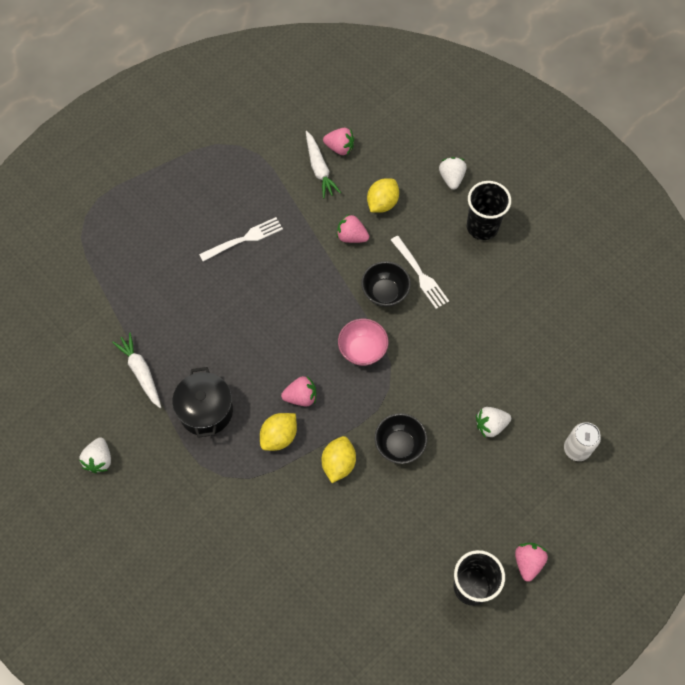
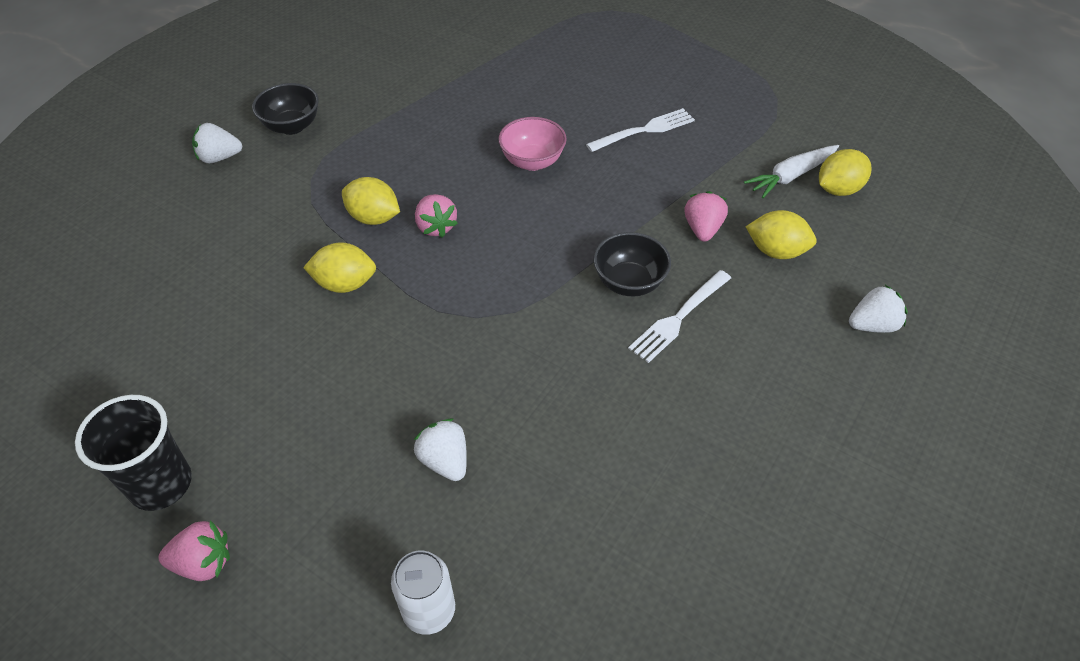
camera: 75 degrees right, 15 degrees down
white strawberry [80,437,111,473] -> white strawberry moved to [192,123,242,164]
white carrot [112,333,161,408] -> none
black pot [172,367,233,438] -> none
white fork [199,217,283,262] -> white fork turned 75 degrees counterclockwise [586,108,695,152]
pink strawberry [323,128,354,155] -> yellow lemon [819,149,872,196]
pink bowl [338,319,388,366] -> pink bowl moved to [499,117,567,171]
black bowl [375,413,427,464] -> black bowl moved to [252,83,319,135]
black cup [467,181,511,240] -> none

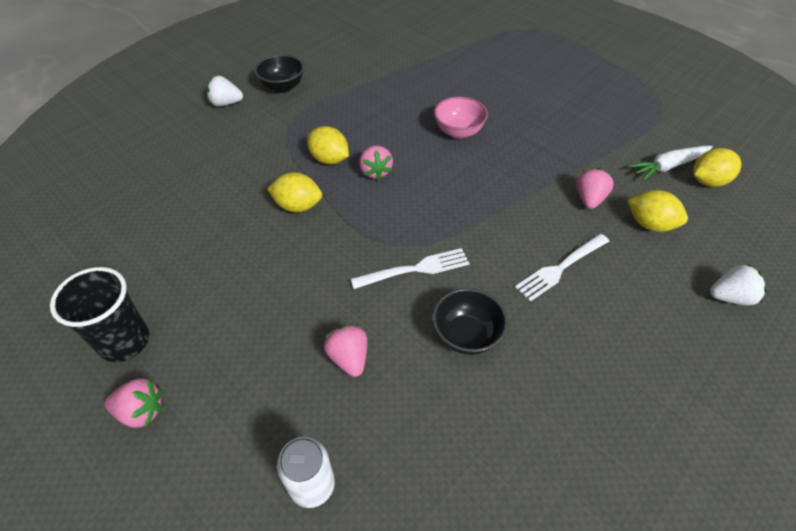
camera: 10 degrees right, 0 degrees up
white strawberry [414,419,467,481] -> pink strawberry [324,324,367,377]
white fork [586,108,695,152] -> white fork moved to [351,248,470,289]
black bowl [593,232,671,296] -> black bowl moved to [433,288,508,355]

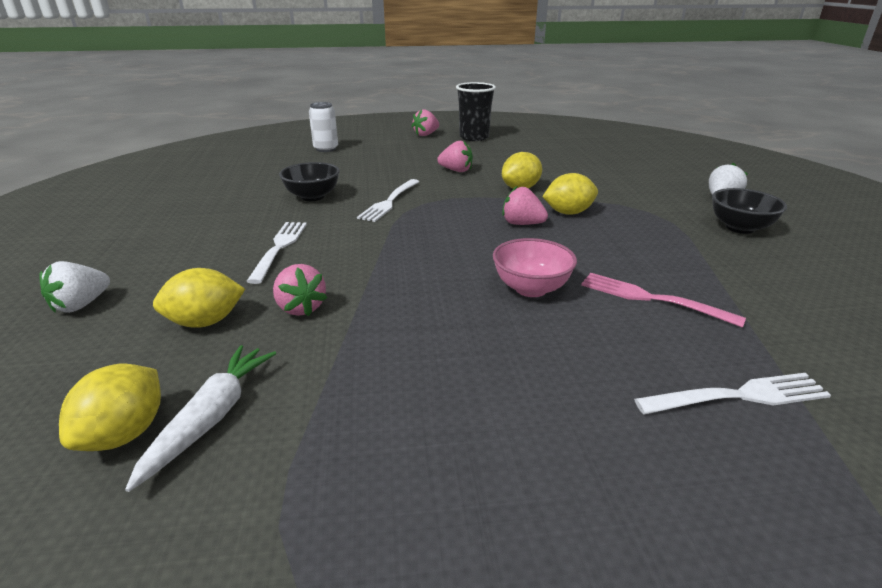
camera: 130 degrees right, 20 degrees down
pink strawberry [324,324,367,377] -> pink strawberry moved to [437,141,473,172]
none -> pink fork [581,273,746,328]
none -> white fork [634,373,831,414]

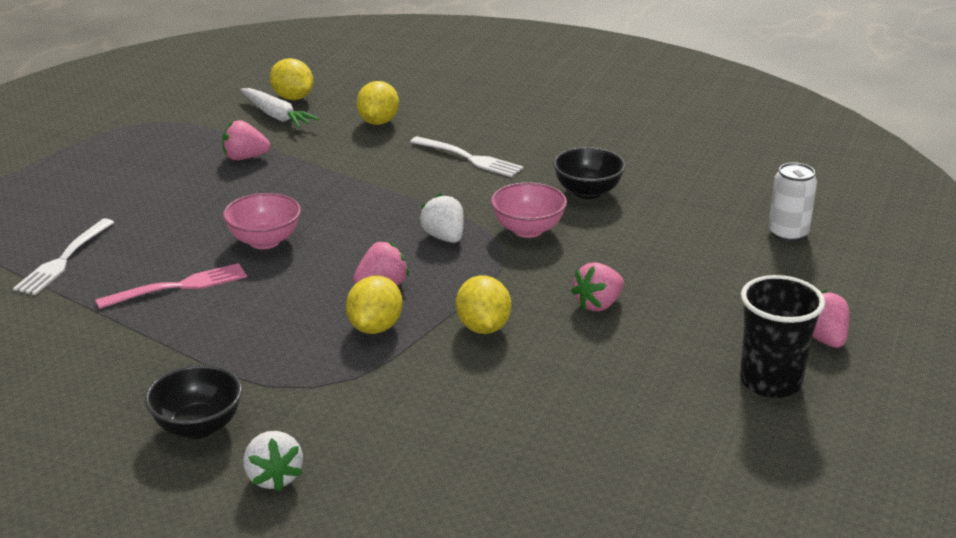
camera: 120 degrees right, 0 degrees up
white strawberry [39,261,110,313] -> white strawberry moved to [419,194,464,243]
pink strawberry [273,264,327,316] -> pink strawberry moved to [222,120,270,160]
white fork [357,179,419,222] -> pink bowl [491,182,567,238]

